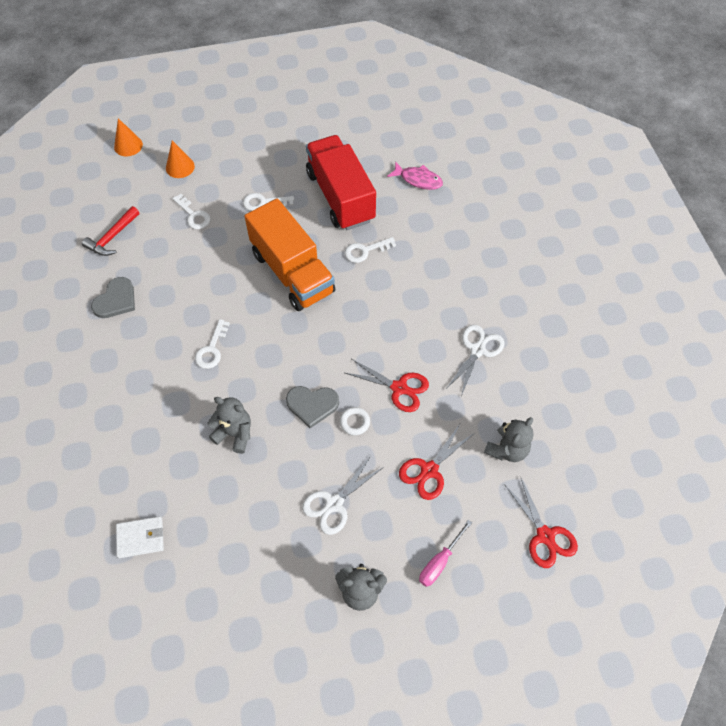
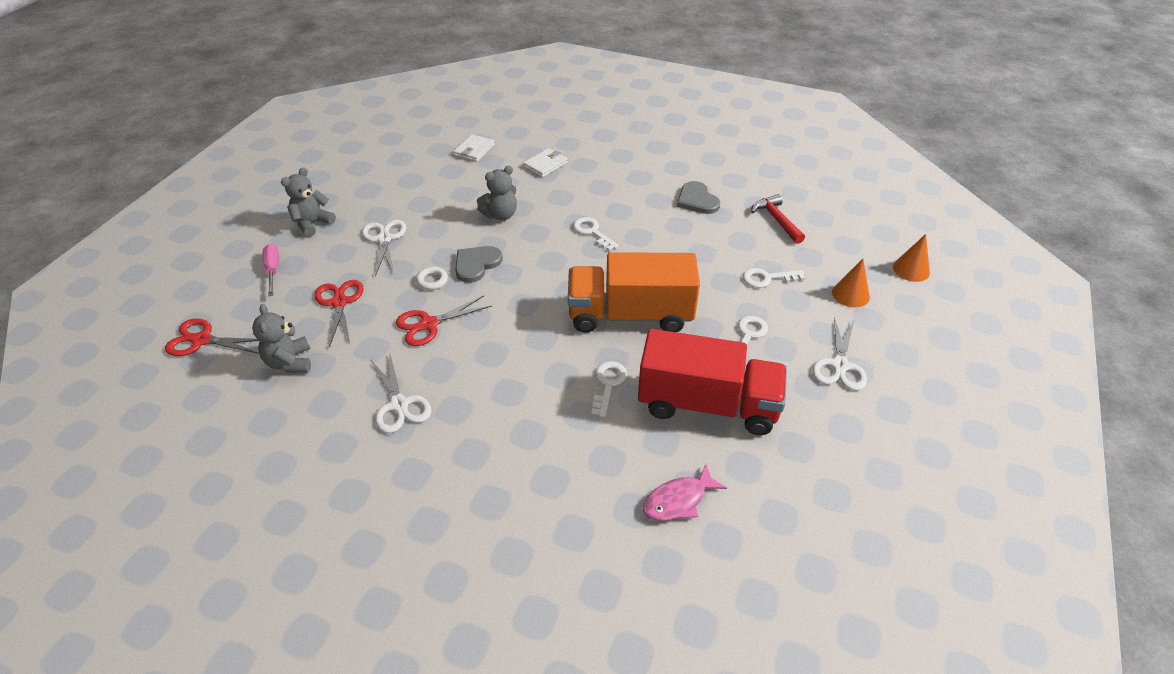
camera: 125 degrees right, 15 degrees down
none -> white wallet [523,148,568,177]
none -> white scissors [812,316,867,391]

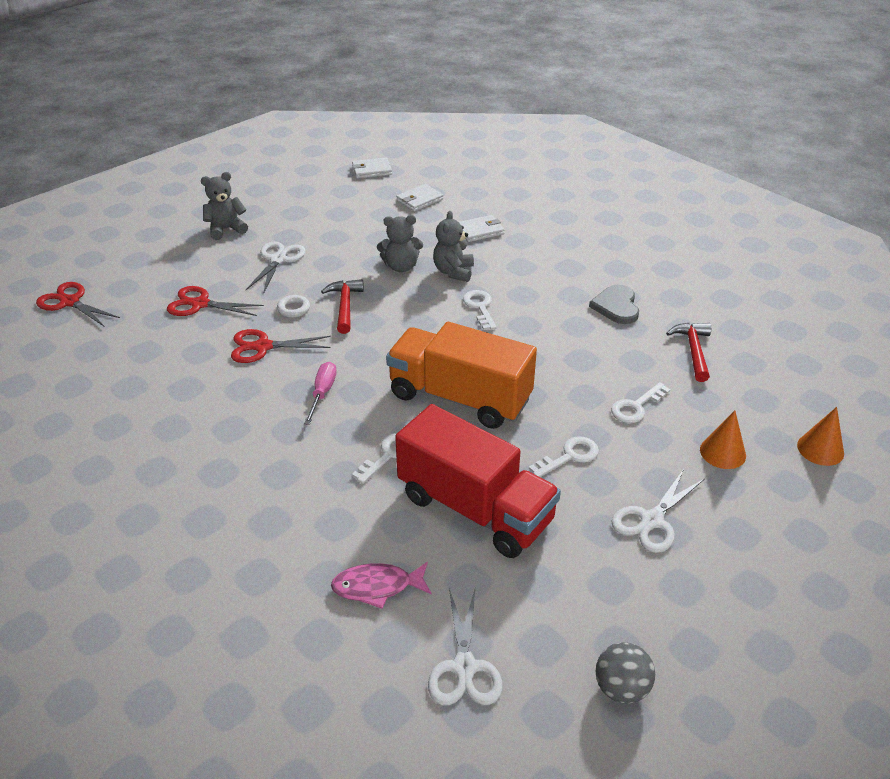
camera: 25 degrees right, 5 degrees down
grey teddy bear [252,304,311,373] -> grey teddy bear moved to [433,211,474,282]
pink screwdriver [263,244,279,296] -> pink screwdriver moved to [304,362,337,425]
red scissors [314,280,364,348] -> red scissors turned 90 degrees counterclockwise [167,286,264,316]
white scissors [370,355,431,433] -> white scissors moved to [428,589,503,705]
grey heart [455,246,503,283] -> red hammer [321,279,364,334]
white key [743,268,805,288] -> white key turned 60 degrees counterclockwise [611,382,671,423]
none -> white wallet [352,157,392,179]
none -> grey ball [596,642,655,704]

